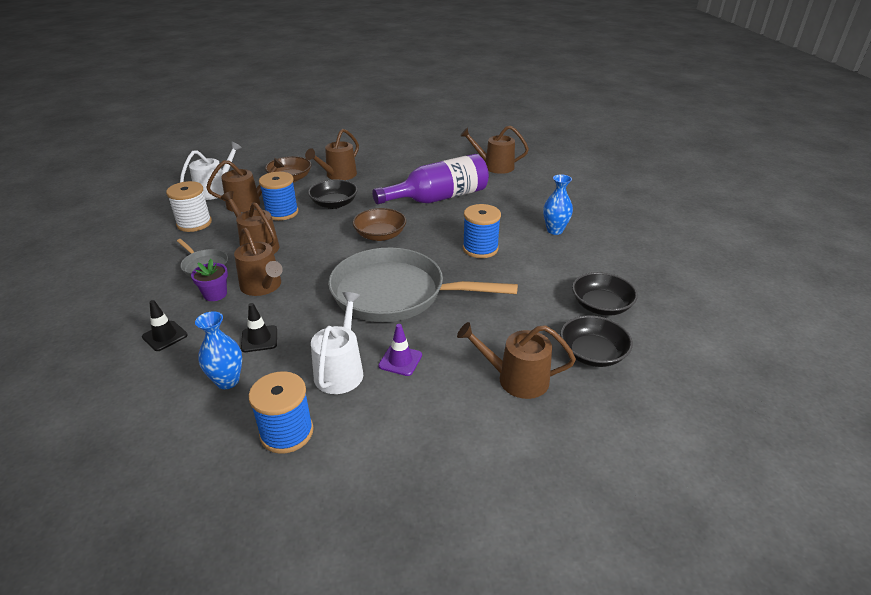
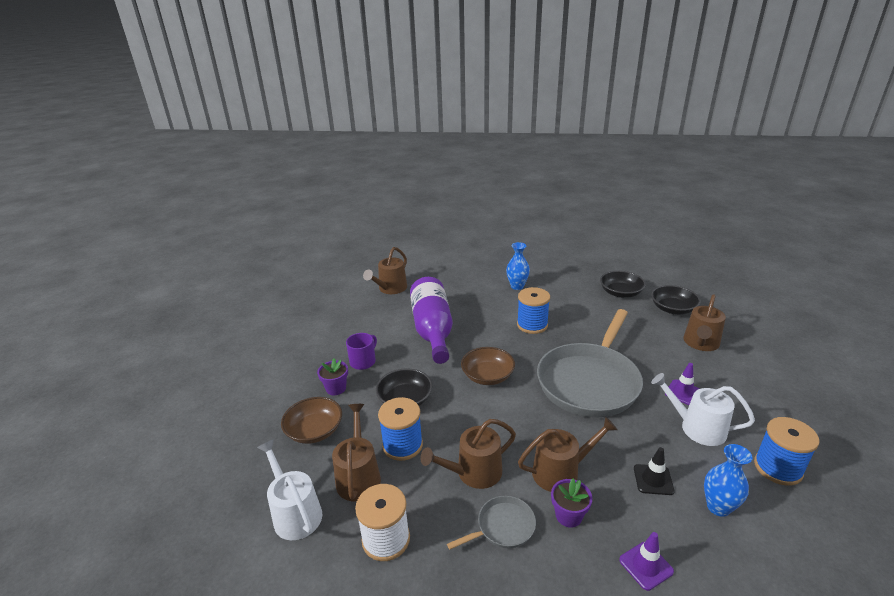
camera: 70 degrees left, 5 degrees down
black traffic cone [142,300,188,351] -> purple traffic cone [619,532,674,591]
brown watering can [305,129,359,180] -> purple flower pot [317,358,348,395]
none -> purple mug [346,333,377,370]

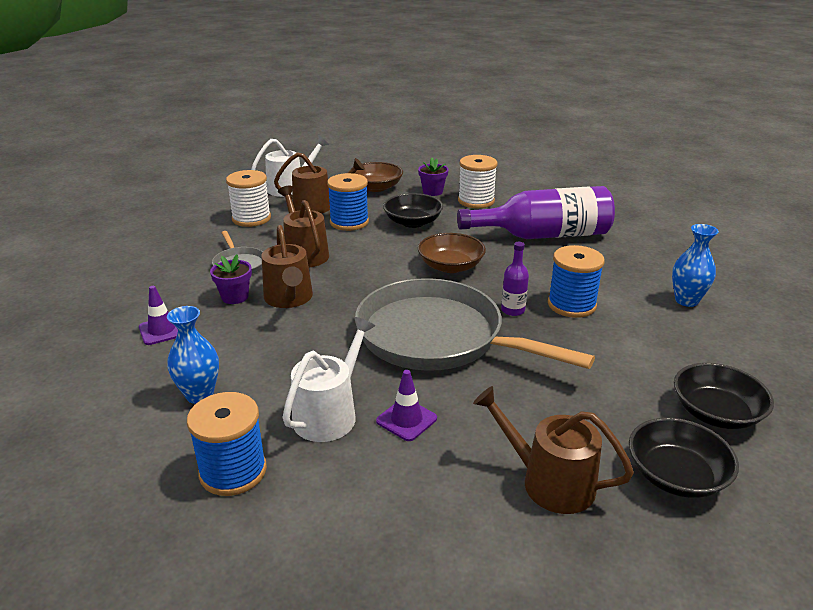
camera: 90 degrees right, 0 degrees up
purple mug [346,333,377,370] -> white spool [458,155,497,208]
brown watering can [363,247,407,294] -> none
black traffic cone [634,447,675,495] -> none
none -> purple bottle [501,242,529,316]

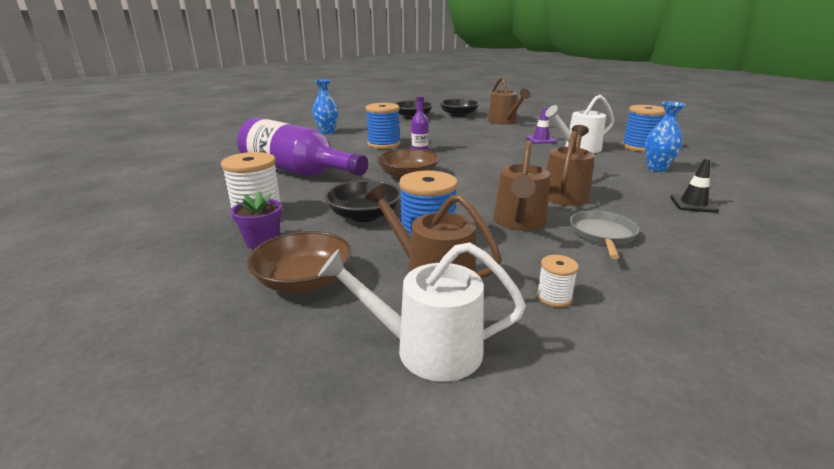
camera: 140 degrees left, 5 degrees down
purple traffic cone [139,286,178,345] -> black traffic cone [670,158,719,213]
purple flower pot [210,255,252,304] -> none
white spool [226,170,271,227] -> white spool [537,255,579,307], size x0.51
grey pan [355,278,595,371] -> none

